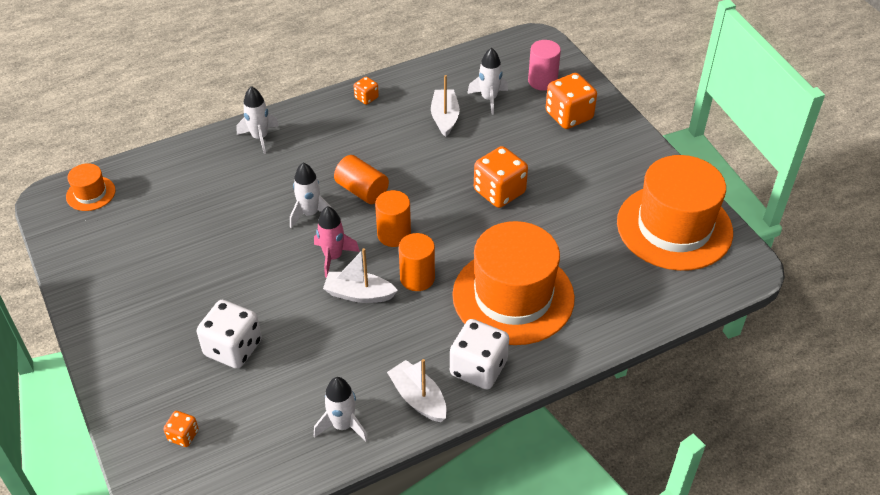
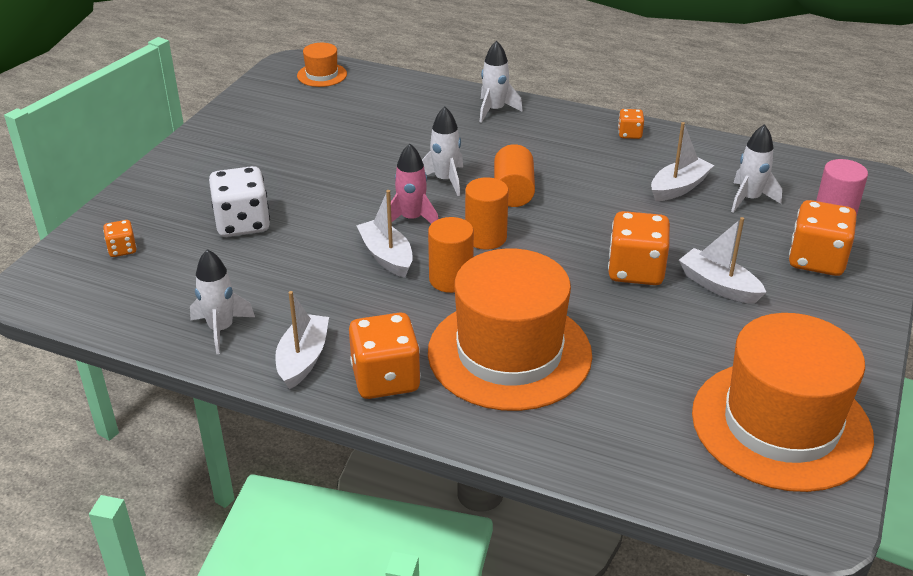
camera: 50 degrees right, 10 degrees down
white dice [450,319,509,389] -> orange dice [349,313,421,399]
none -> white boat [679,217,766,304]

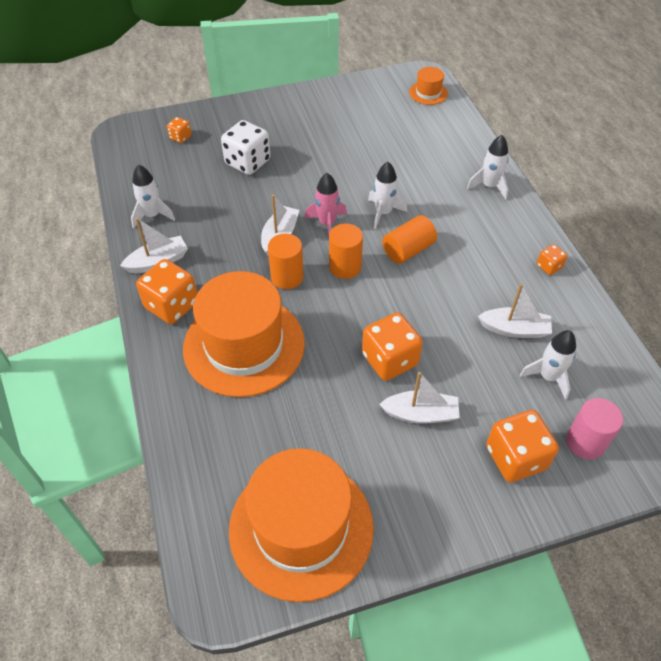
camera: 50 degrees right, 15 degrees up
white boat [679,217,766,304] -> white boat turned 90 degrees clockwise [379,372,460,424]

